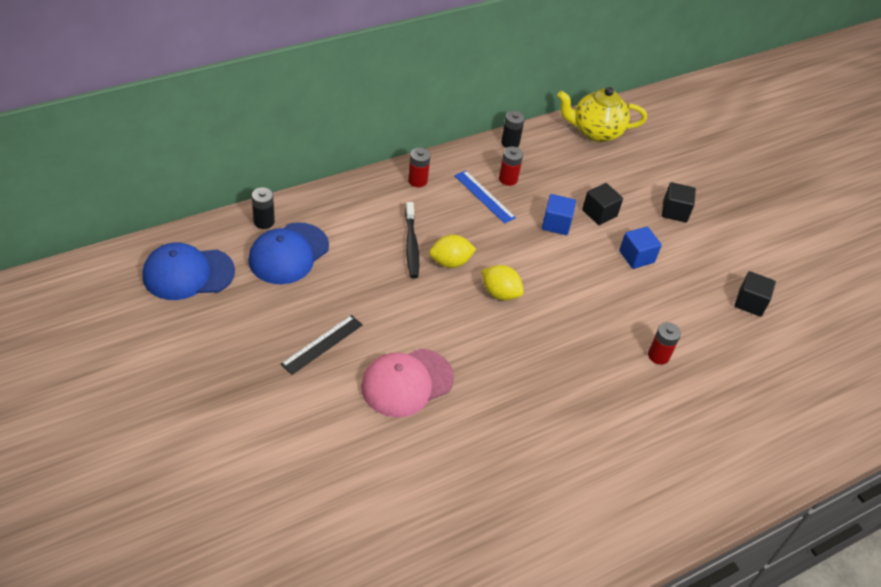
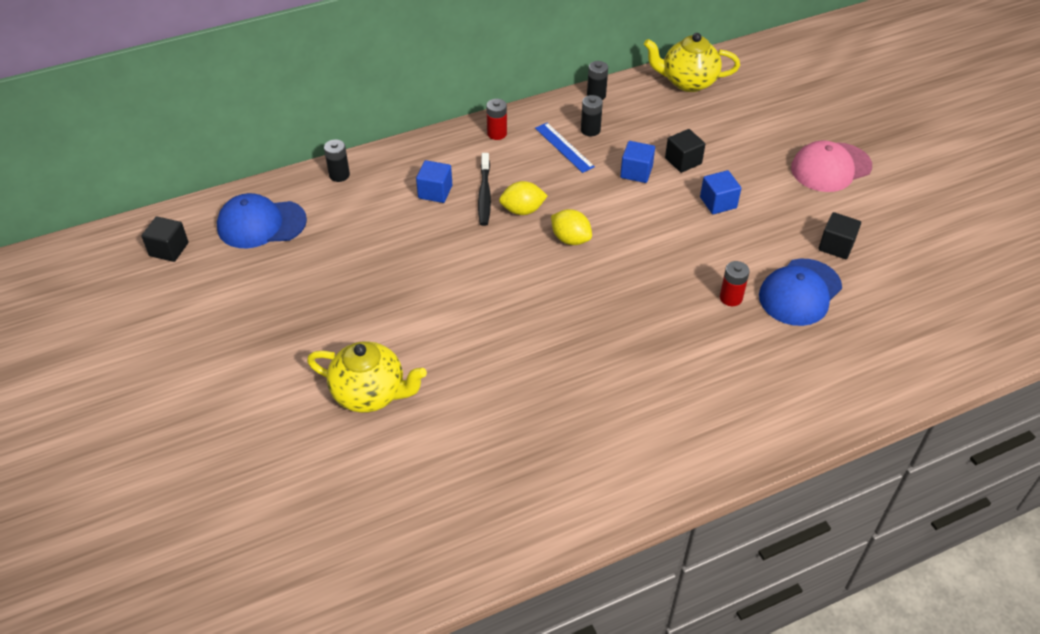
camera: 10 degrees right, 0 degrees up
blue cap [248,222,329,284] -> blue cap moved to [759,259,842,326]
black ruler [281,315,363,375] -> none
pink cap [361,349,454,417] -> pink cap moved to [791,140,872,192]
red battery [499,146,523,186] -> black battery [581,95,603,136]
black cube [662,182,696,223] -> black cube moved to [141,216,189,262]
none -> yellow teapot [307,341,427,413]
none -> blue cube [416,160,452,203]

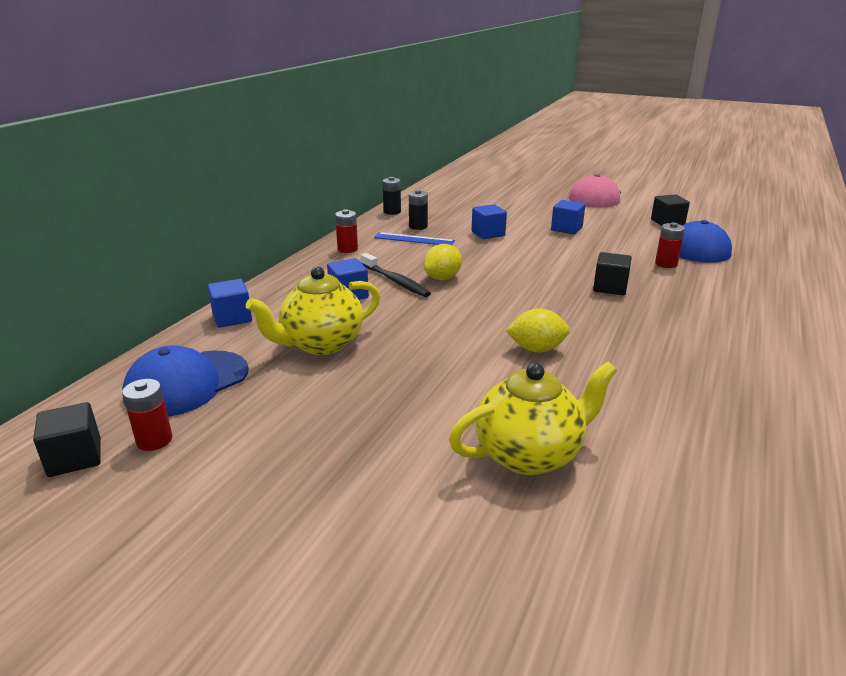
camera: 40 degrees left, 20 degrees down
black battery [324,139,350,182] -> blue cube [208,279,252,328]
yellow lemon [551,209,592,245] -> yellow lemon moved to [506,308,570,353]
yellow teapot [644,33,740,92] -> yellow teapot moved to [246,266,380,355]
black cube [665,129,705,173] -> black cube moved to [593,252,632,295]
none -> red battery [122,379,173,451]

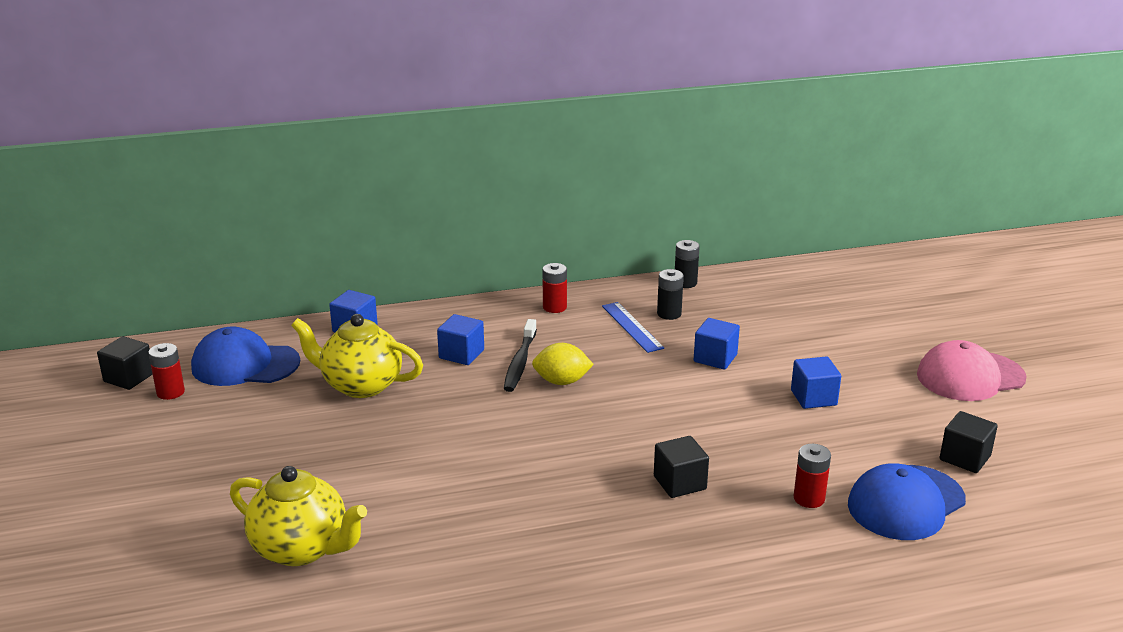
camera: 50 degrees right, 0 degrees up
yellow lemon [506,308,570,353] -> none

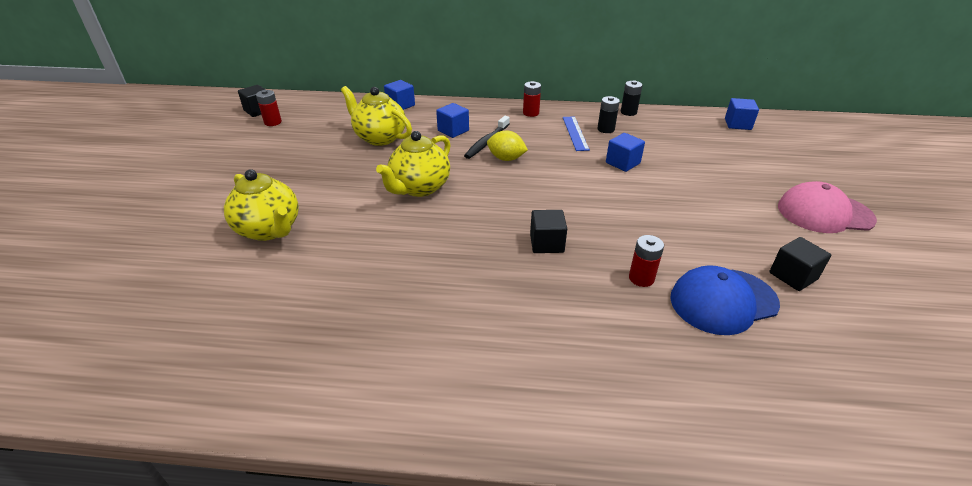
camera: 20 degrees right, 10 degrees up
blue cap [191,327,300,386] -> none
blue cube [791,356,841,409] -> blue cube moved to [725,98,759,130]
none -> yellow teapot [376,131,450,197]

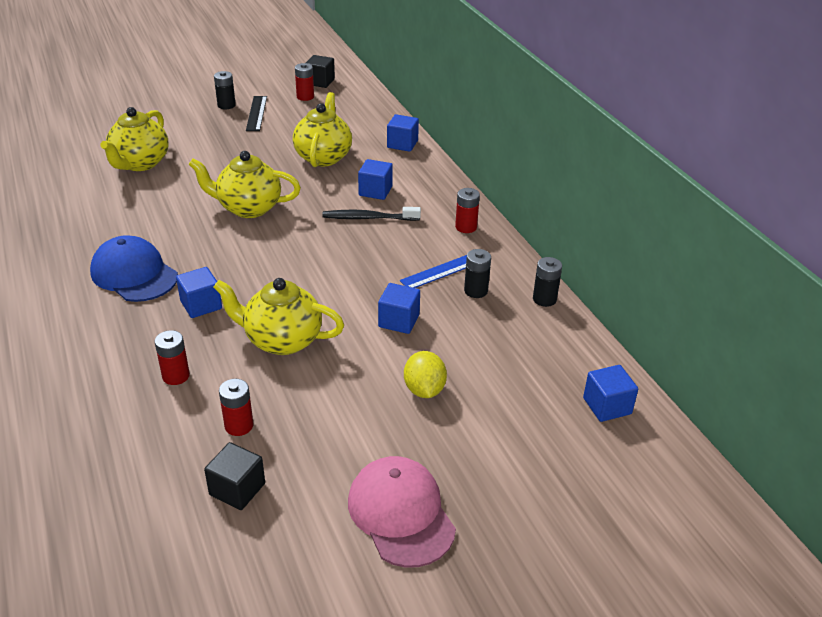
camera: 60 degrees right, 0 degrees up
yellow lemon [487,131,528,161] -> yellow lemon moved to [404,351,447,398]
black cube [530,210,567,253] -> blue cube [176,267,222,318]
blue cap [670,265,780,335] -> blue cap moved to [90,235,178,302]
none -> yellow teapot [213,278,344,355]
none -> black battery [214,71,236,109]
none -> red battery [219,379,253,436]
none -> black ruler [246,96,267,131]

